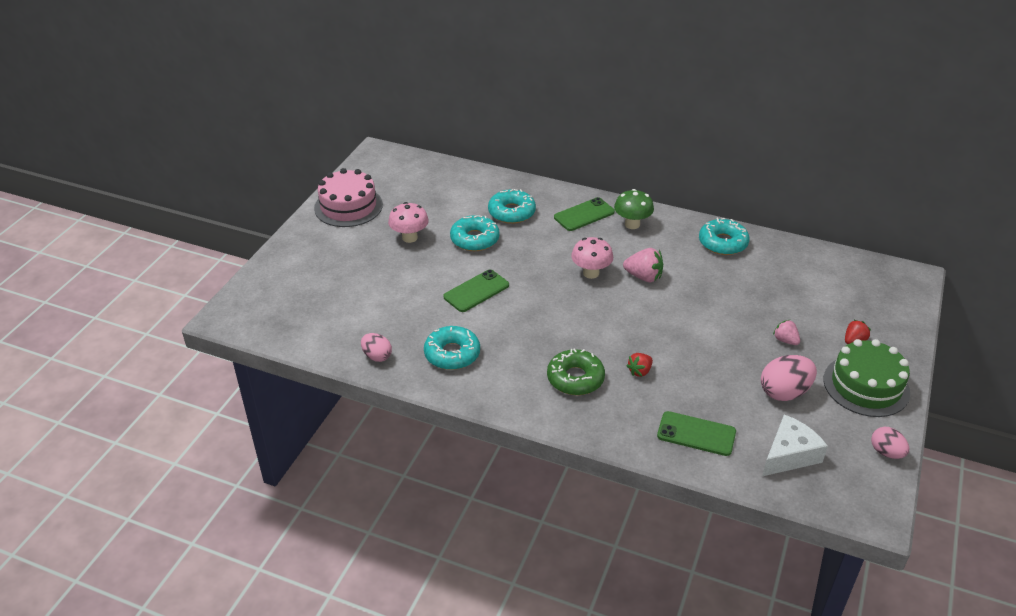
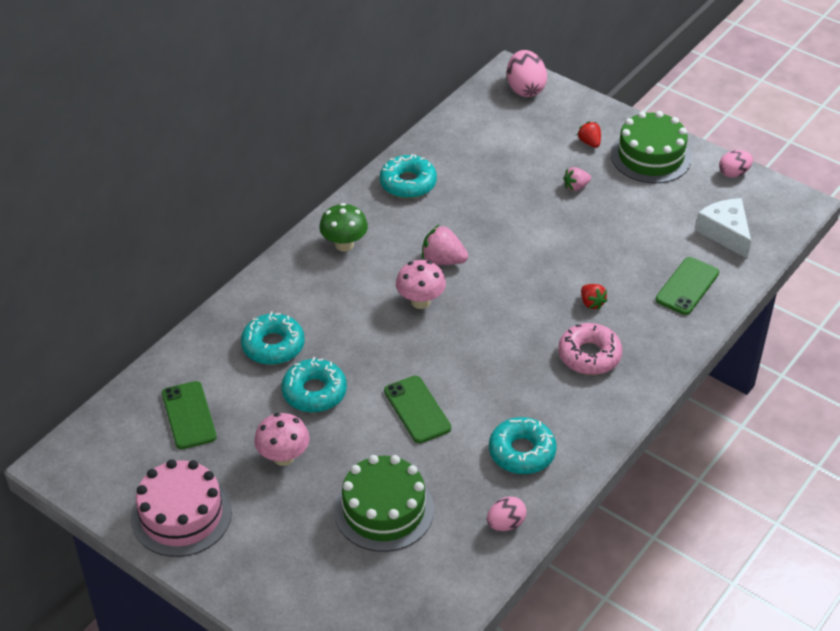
camera: 75 degrees left, 5 degrees up
green donut [547,348,605,395] -> pink donut [558,323,623,375]
green phone [554,197,615,231] -> green phone moved to [162,381,217,449]
pink strawberry [623,248,663,282] -> pink strawberry turned 105 degrees counterclockwise [422,225,468,265]
pink egg [761,355,817,401] -> pink egg moved to [507,50,547,97]
none -> green cake [334,455,434,552]

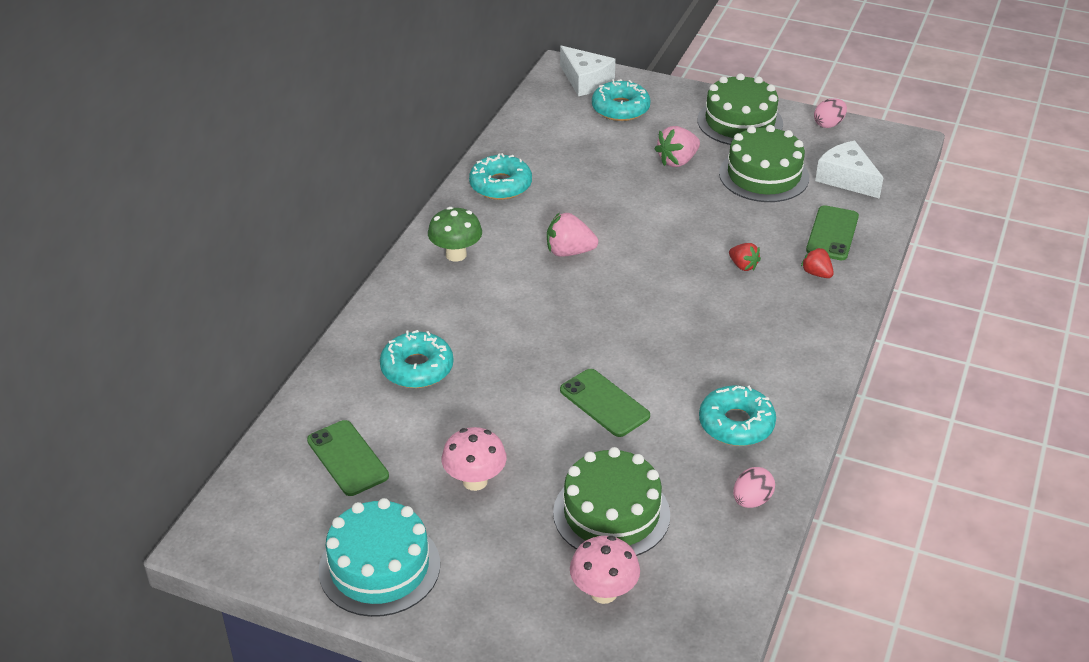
camera: 15 degrees left, 5 degrees down
pink cake [131,459,232,557] -> turquoise cake [318,498,440,617]
turquoise donut [282,357,347,413] -> turquoise donut moved to [592,79,651,121]
pink mushroom [396,260,446,309] -> pink mushroom moved to [570,536,640,604]
pink egg [507,50,547,97] -> white cheese [560,46,616,96]
pink donut [558,323,623,375] -> none
pink strawberry [563,167,591,191] -> pink strawberry [655,126,700,167], size x1.57
red strawberry [577,121,601,148] -> red strawberry moved to [801,248,834,278]
none -> green cake [719,125,809,202]

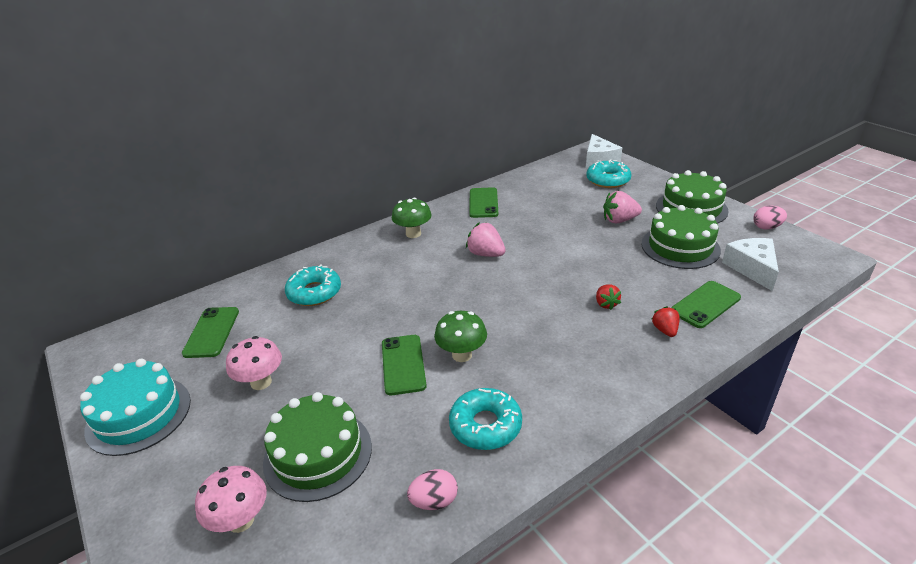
camera: 35 degrees right, 5 degrees down
turquoise donut [469,153,532,200] -> green phone [469,187,498,218]
none -> green mushroom [434,311,487,362]

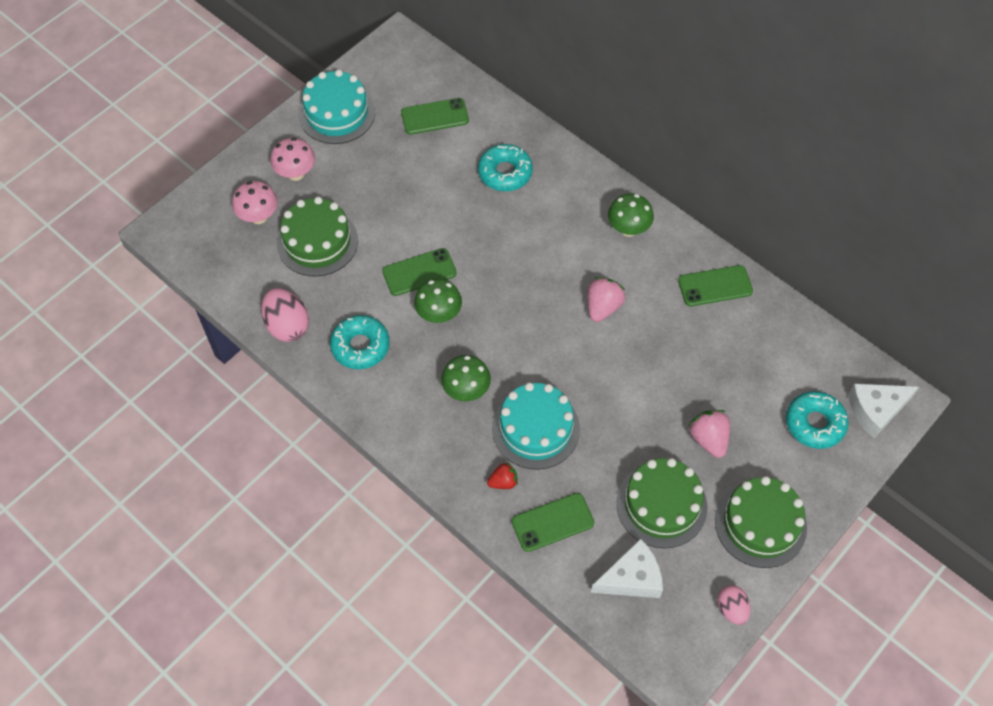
camera: 75 degrees right, 25 degrees up
pink mushroom [226,336,282,390] -> pink mushroom moved to [270,138,315,181]
pink egg [407,469,458,510] -> pink egg [261,288,309,342], size x1.60
red strawberry [596,285,621,310] -> turquoise cake [492,382,580,470]
green phone [671,281,741,328] -> green phone turned 60 degrees counterclockwise [512,493,594,552]
none -> green mushroom [441,355,491,401]

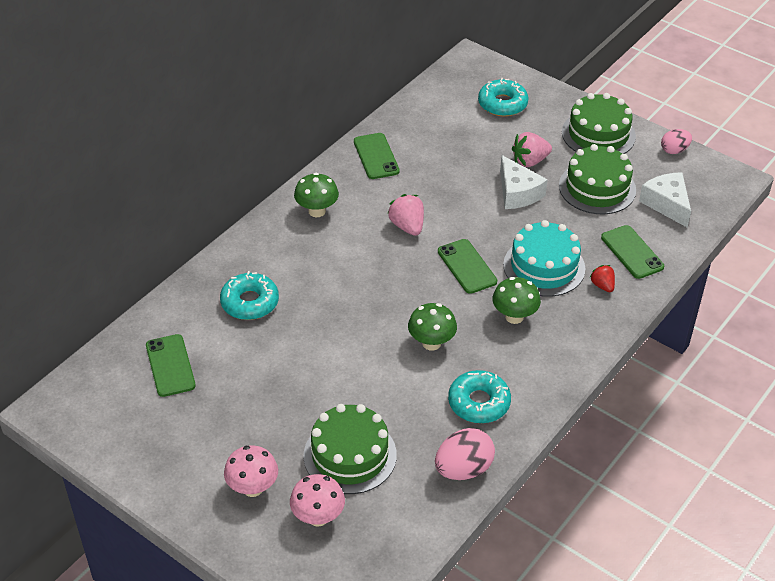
camera: 95 degrees left, 15 degrees down
turquoise cake [299,70,375,144] -> none
green phone [382,248,457,296] -> green phone moved to [438,239,497,294]
pink strawberry [588,277,625,322] -> pink strawberry turned 45 degrees clockwise [387,194,424,236]
white cheese [848,383,919,439] -> white cheese moved to [500,155,548,209]

